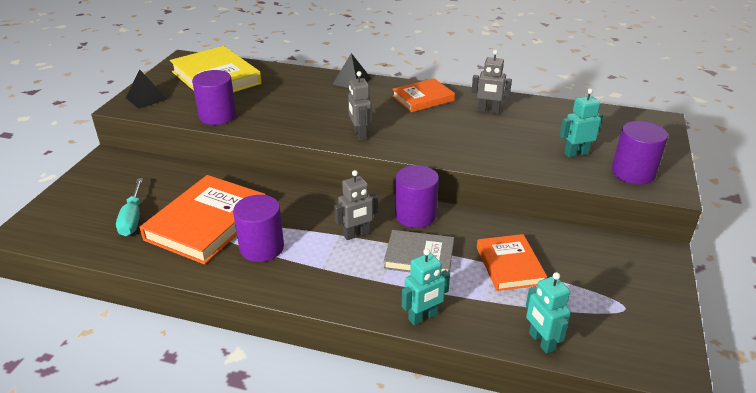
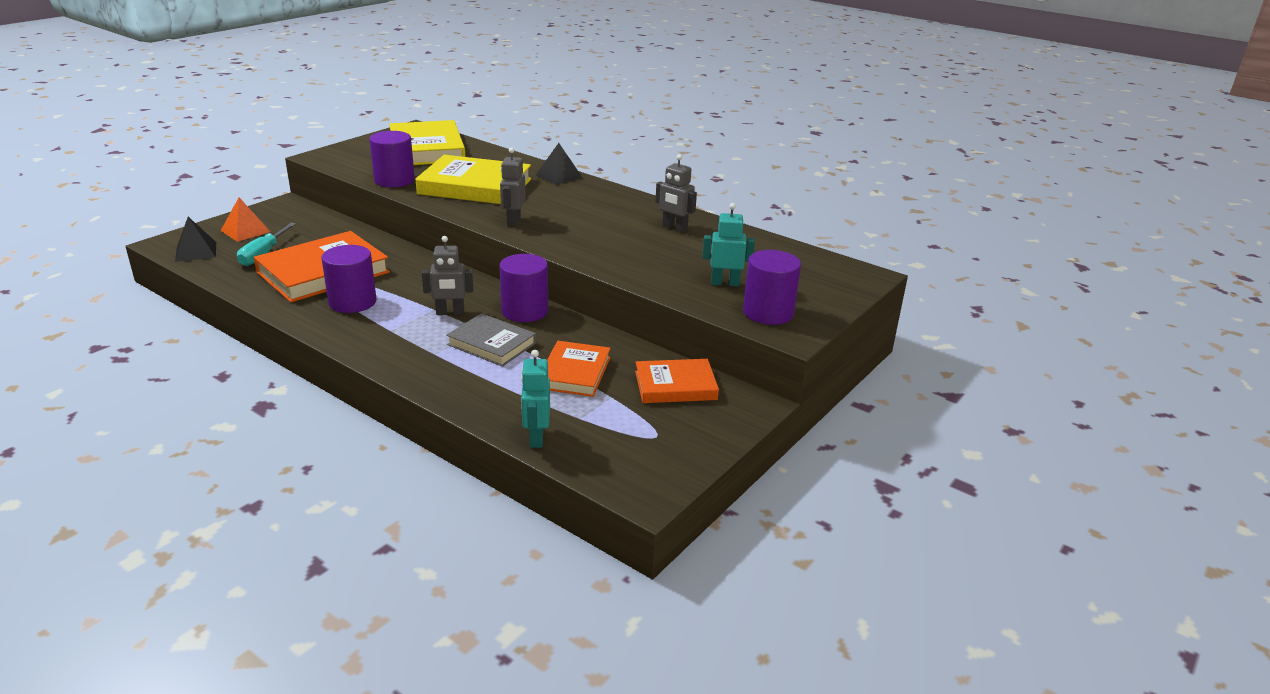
camera: 20 degrees right, 5 degrees down
black pyramid [126,70,167,109] -> black pyramid moved to [175,217,216,262]
orange book [392,78,455,112] -> orange book moved to [635,359,719,403]
turquoise robot [402,249,450,325] -> none
none -> orange pyramid [221,198,271,242]
none -> yellow book [415,155,531,204]

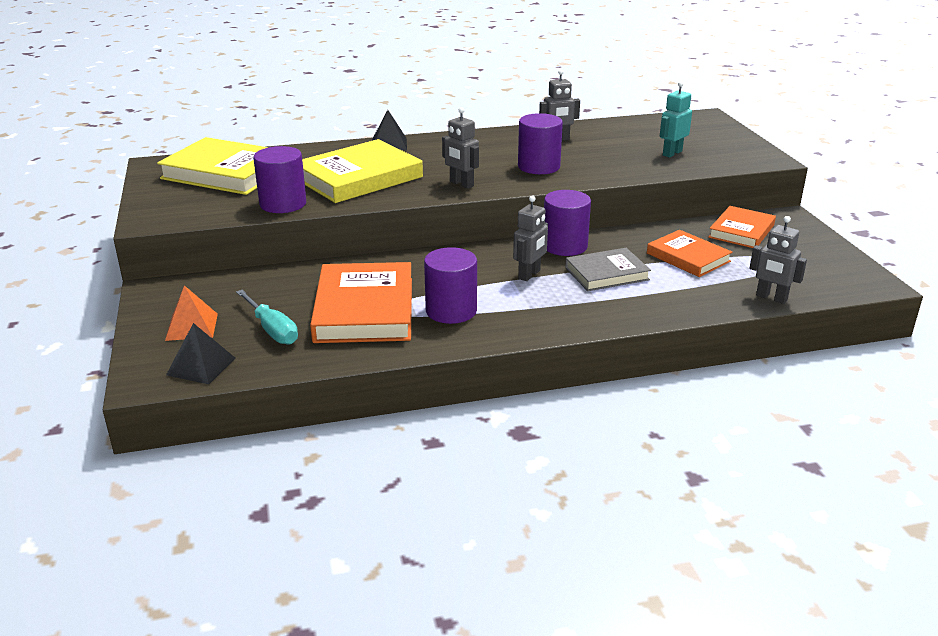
camera: 50 degrees left, 0 degrees up
turquoise robot [521,350,550,448] -> grey robot [749,216,807,304]
purple cylinder [743,250,801,325] -> purple cylinder moved to [518,113,563,174]

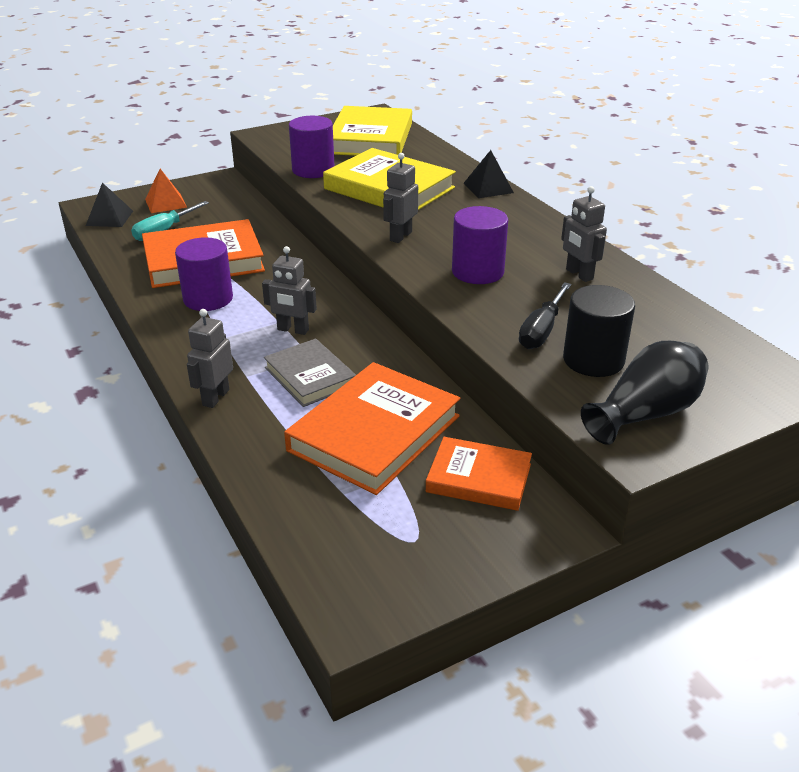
camera: 75 degrees right, 5 degrees up
purple cylinder [544,190,591,256] -> none
orange book [647,230,732,277] -> orange book [284,362,460,495], size x1.66
turquoise robot [660,81,692,158] -> black cylinder [563,285,635,377]
grey robot [749,216,807,304] -> grey robot moved to [187,309,233,408]
none -> black screwdriver [519,282,571,349]
none -> black vase [581,341,709,445]

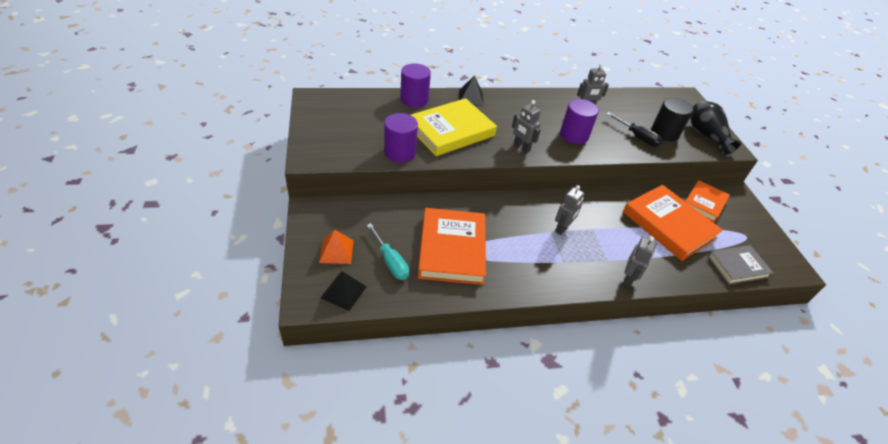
camera: 75 degrees left, 10 degrees up
purple cylinder [175,237,233,311] -> purple cylinder moved to [400,64,431,107]
grey robot [187,309,233,408] -> grey robot turned 105 degrees counterclockwise [623,236,656,287]
grey book [264,339,356,407] -> grey book moved to [708,245,773,285]
yellow book [333,106,412,156] -> none

